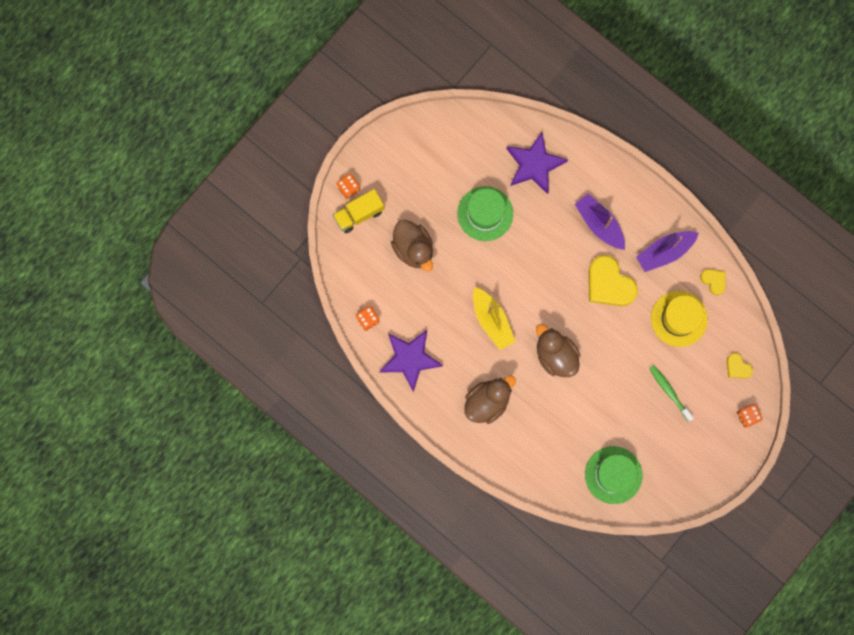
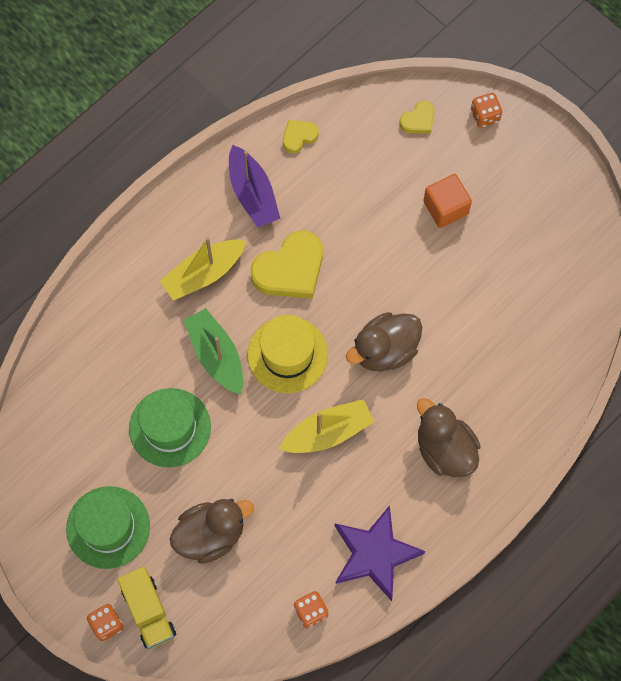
camera: 85 degrees left, 10 degrees down
purple star [506,132,568,194] -> none
purple boat [575,194,625,250] -> yellow boat [160,237,246,301]
green hat [585,446,643,504] -> green hat moved to [66,486,150,569]
green toothbrush [649,365,694,421] -> orange cube [423,174,472,228]
yellow hat [651,291,708,347] -> yellow hat moved to [248,315,328,393]
none -> green boat [184,308,243,395]

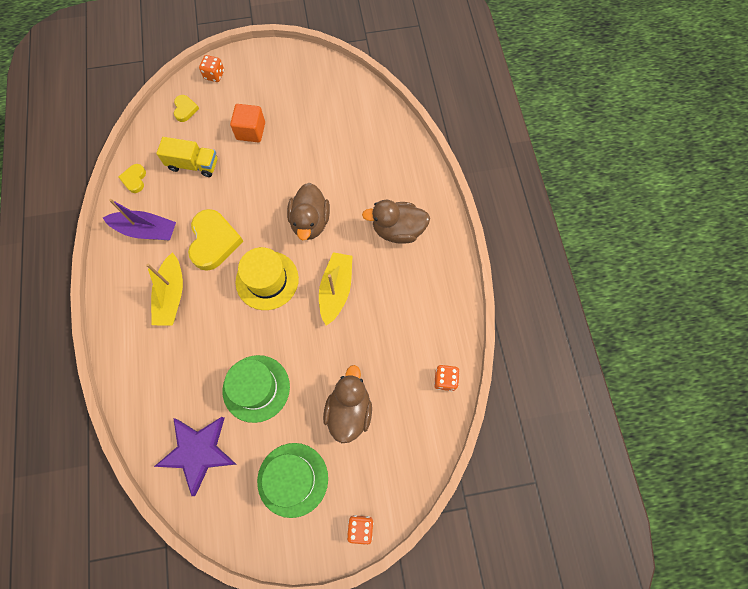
camera: 55 degrees left, 0 degrees up
yellow truck [117,567,176,649] -> yellow truck moved to [156,137,218,177]
green boat [184,308,243,395] -> none
purple star [335,505,425,601] -> purple star moved to [154,417,236,496]

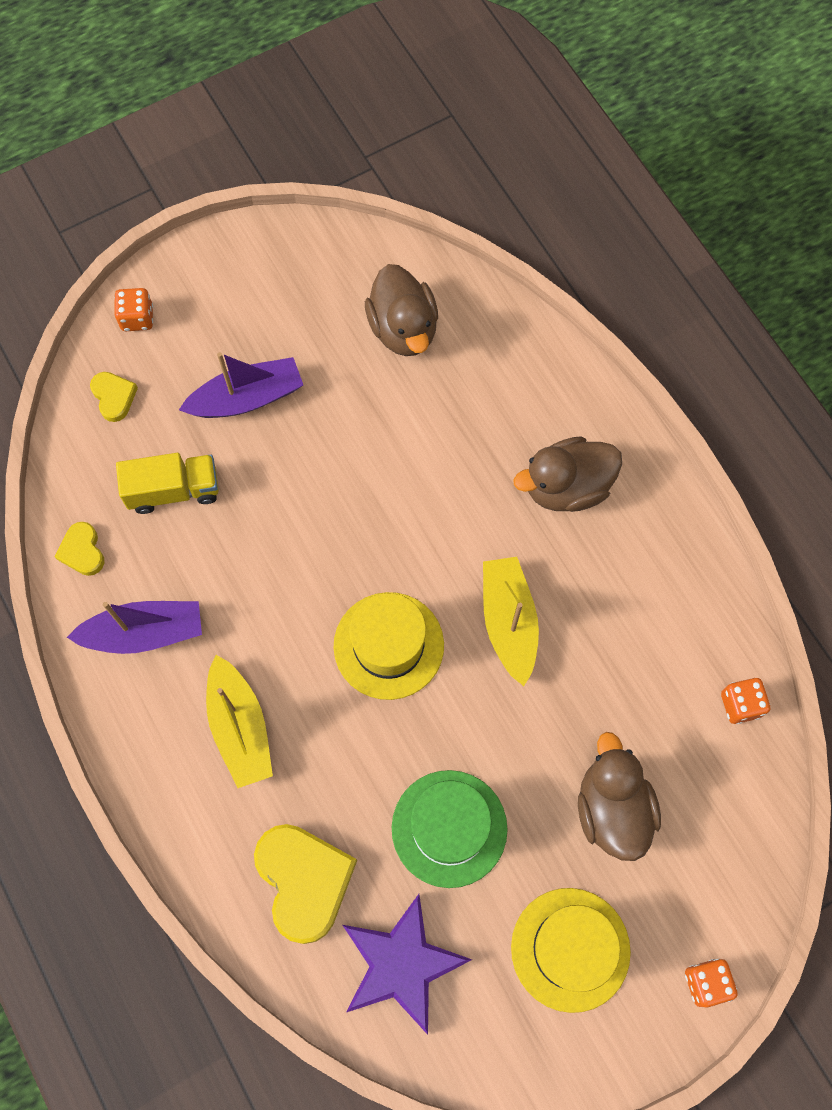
camera: 20 degrees left, 0 degrees up
yellow heart [188,209,243,271] -> yellow heart moved to [254,824,357,944]
orange cube [230,104,265,142] -> purple boat [179,352,303,418]
green hat [257,443,328,518] -> yellow hat [511,888,631,1013]
brown duck [287,183,330,240] -> brown duck moved to [365,264,438,356]

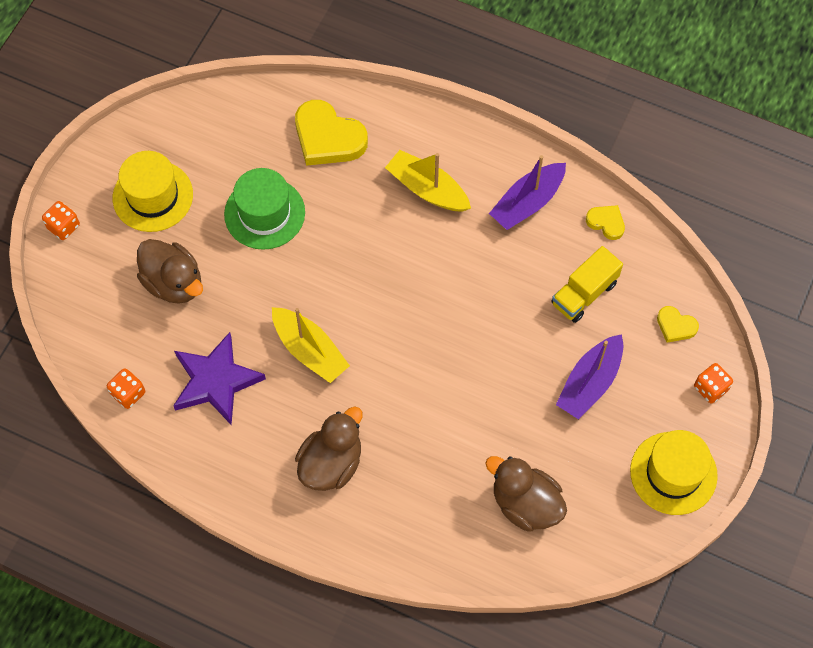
camera: 145 degrees right, 5 degrees down
yellow hat [334,592,444,700] -> yellow hat moved to [630,430,718,515]
purple star [343,894,472,1035] -> purple star moved to [173,332,266,425]

